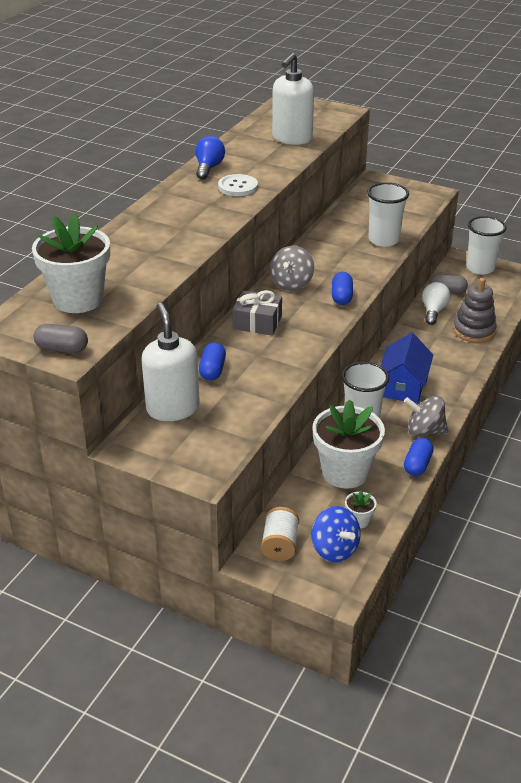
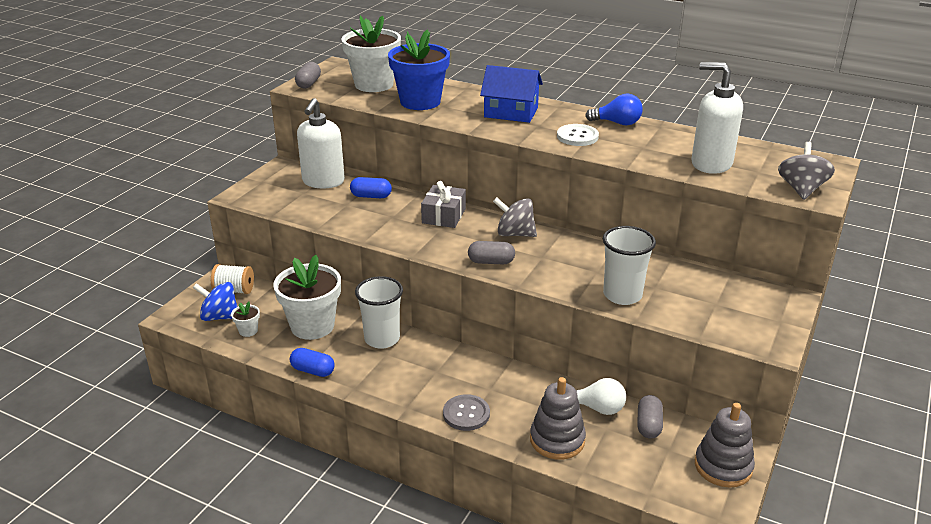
camera: 90 degrees right, 5 degrees down
white soap dispenser [141,303,200,421] -> white soap dispenser turned 120 degrees clockwise [297,98,345,188]
blue spinning top [311,506,361,562] -> blue spinning top turned 45 degrees clockwise [193,282,237,321]
blue capsule [332,272,353,305] -> grey capsule [468,241,515,264]
blue house [381,333,433,403] -> blue house moved to [480,65,543,123]
grey spinning top [404,396,448,436] -> grey spinning top moved to [778,142,835,200]
white cup [466,216,507,275] -> grey stacking toy [695,403,755,488]
none -> blue flower pot [388,30,450,110]
none -> grey button [443,394,490,431]

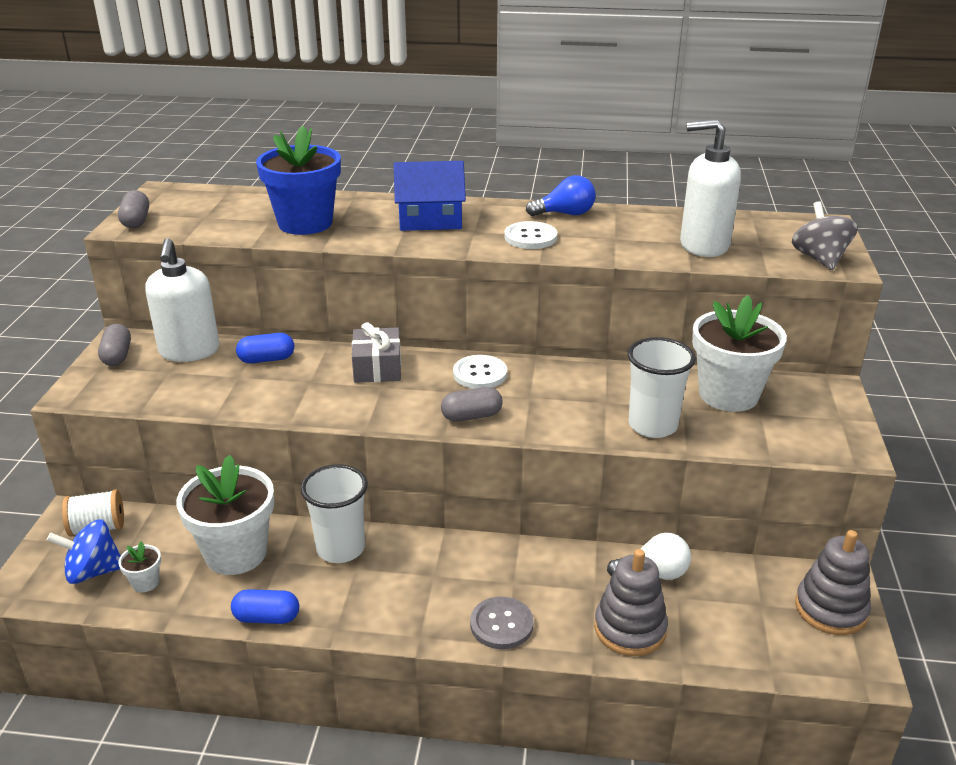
camera: 20 degrees left, 0 degrees up
white flower pot [341,16,401,92] -> white flower pot moved to [692,295,787,412]
grey spinning top [493,197,537,237] -> white button [453,355,507,389]
grey capsule [637,395,663,438] -> grey capsule moved to [98,324,131,366]

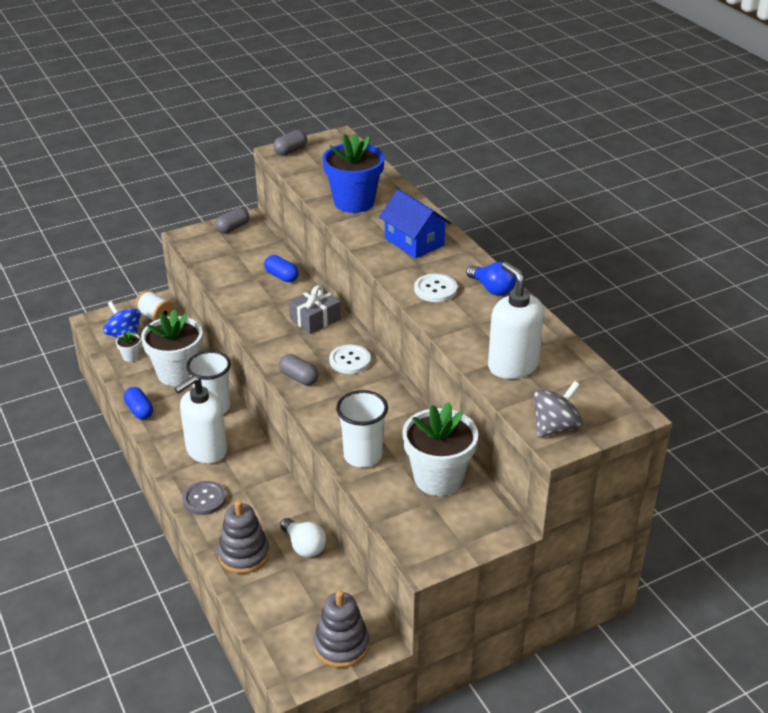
camera: 55 degrees right, 5 degrees up
white soap dispenser [145,238,220,362] -> white soap dispenser moved to [174,376,227,464]

